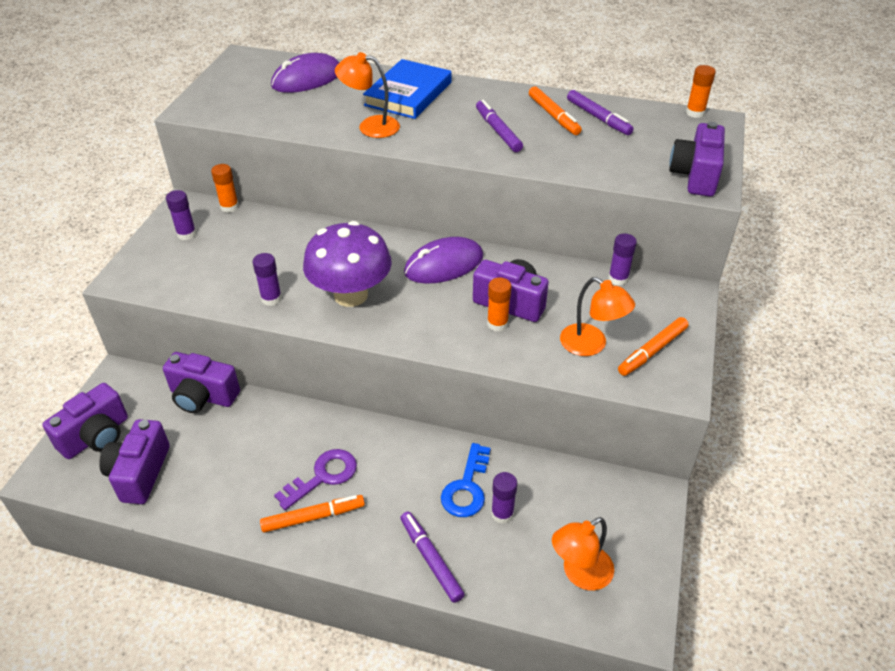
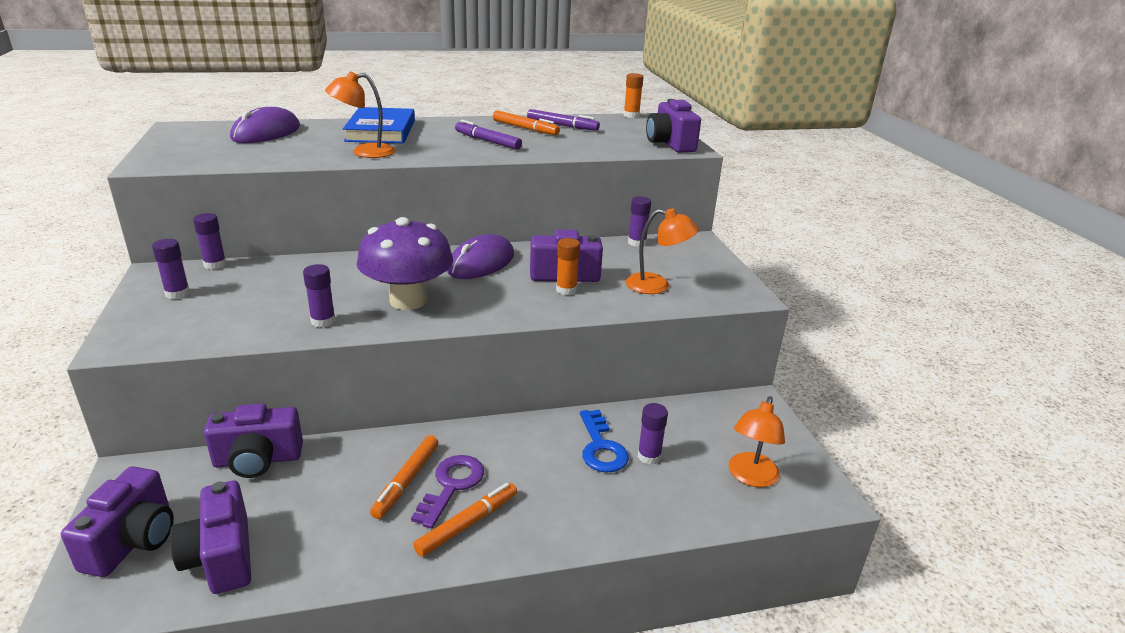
camera: 30 degrees left, 15 degrees down
orange glue stick [211,164,239,213] -> purple glue stick [193,213,227,270]
purple marker [400,511,465,603] -> none
orange marker [618,317,688,376] -> orange marker moved to [370,435,439,519]

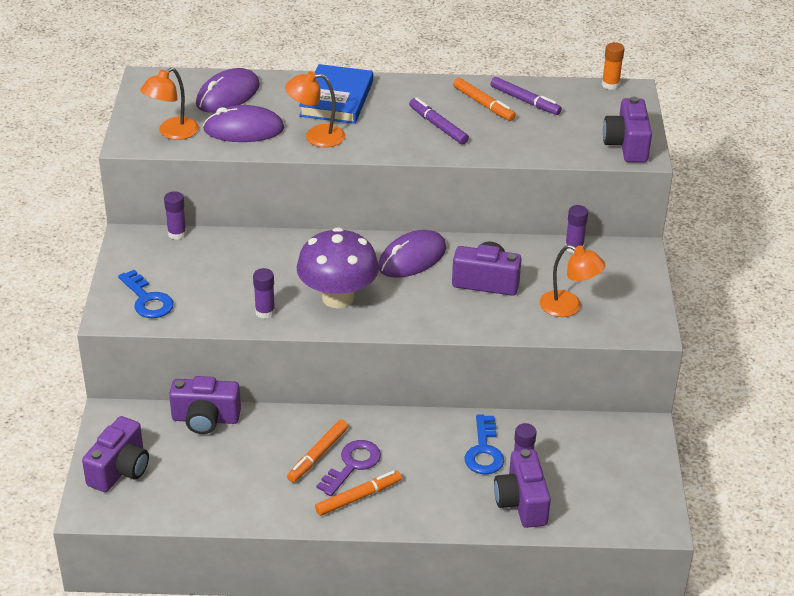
camera: 15 degrees right, 10 degrees up
purple glue stick [152,239,190,299] -> none
purple camera [170,481,251,594] -> purple camera moved to [494,449,551,528]
orange glue stick [556,238,580,295] -> none
orange lamp [728,396,785,487] -> orange lamp moved to [140,67,199,140]
none -> blue key [118,270,174,318]
none -> purple mouse [203,105,284,142]

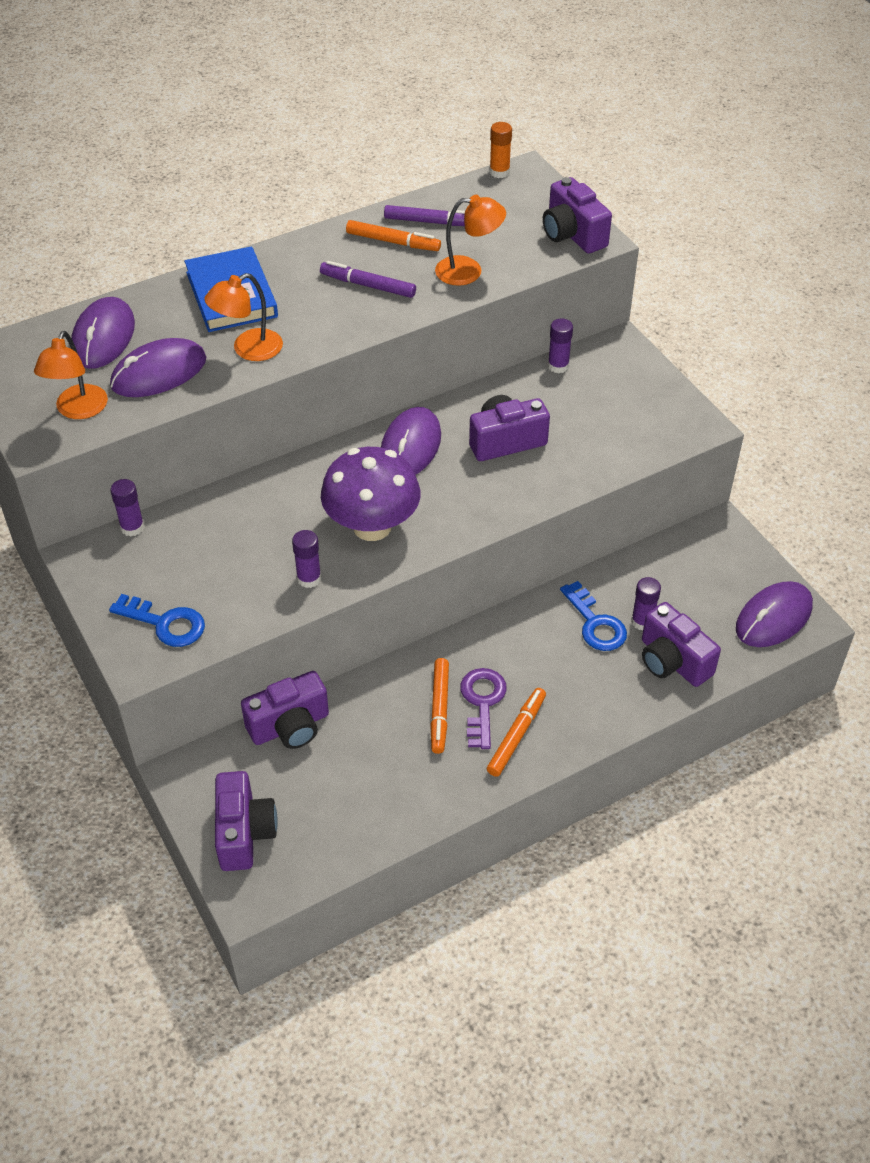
camera: 30 degrees left, 10 degrees up
orange lamp [540,245,605,317] -> orange lamp moved to [435,195,506,286]
none -> purple mouse [736,581,813,647]

